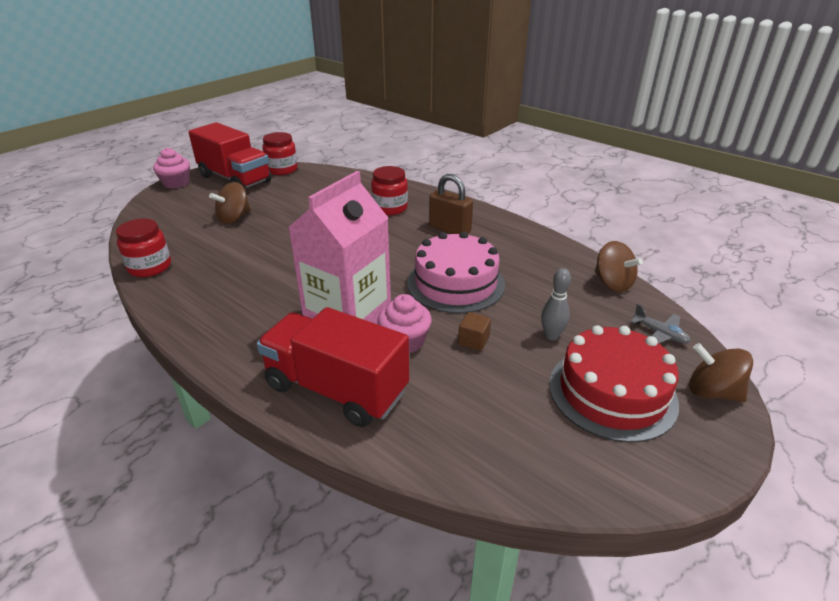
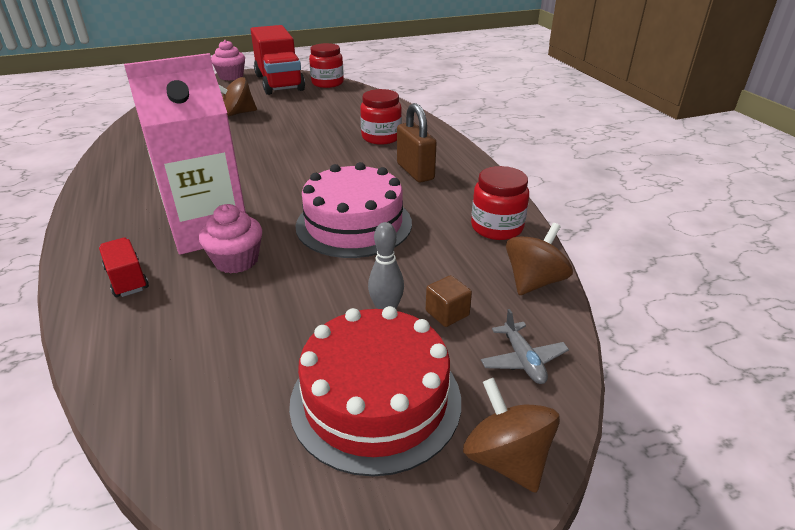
camera: 30 degrees right, 0 degrees up
red jar [116,218,171,277] -> red jar moved to [471,166,529,240]
red truck [257,307,409,427] -> red truck [99,237,149,297], size x0.46
brown cube [458,312,491,351] -> brown cube moved to [426,275,472,327]
brown spinning top [595,241,643,292] -> brown spinning top turned 135 degrees counterclockwise [506,223,573,295]

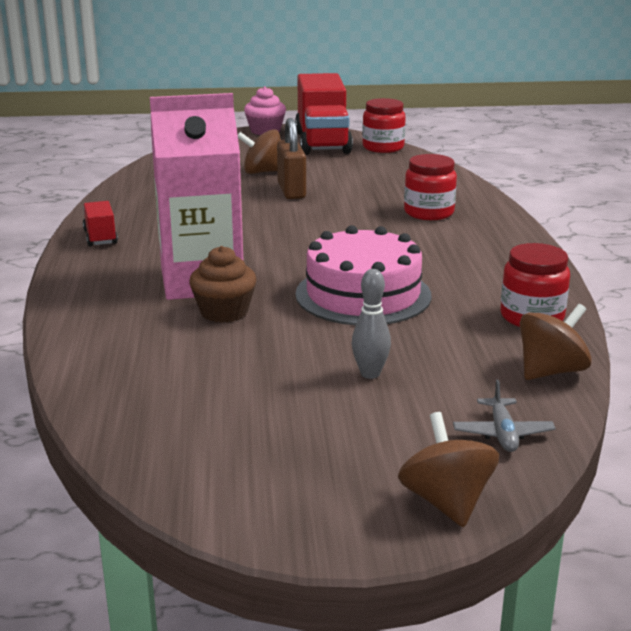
camera: 15 degrees right, 10 degrees down
red truck [99,237,149,297] -> red truck moved to [83,201,118,246]
pink cupcake [199,204,262,274] -> brown cupcake [189,246,257,323]
red cake [289,306,461,477] -> none
brown padlock [397,103,437,182] -> brown padlock moved to [277,118,306,199]
brown cube [426,275,472,327] -> none

